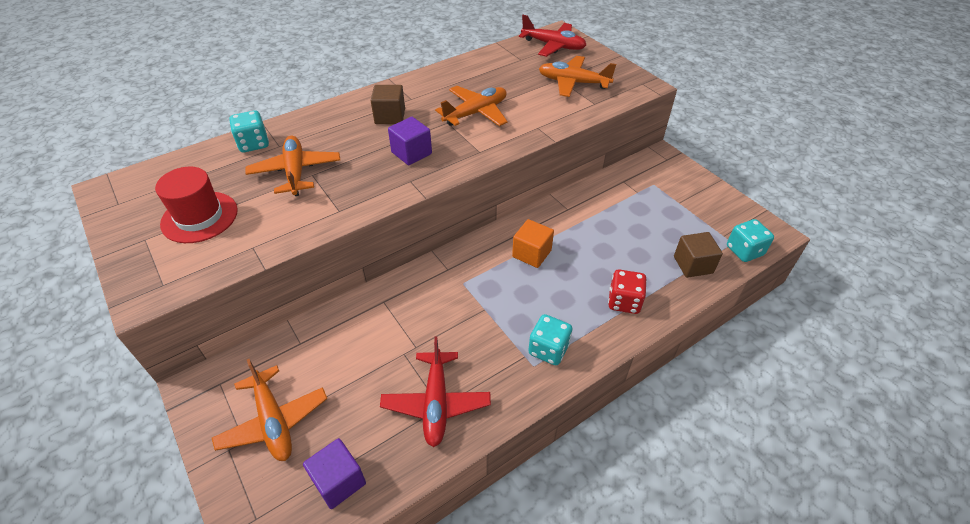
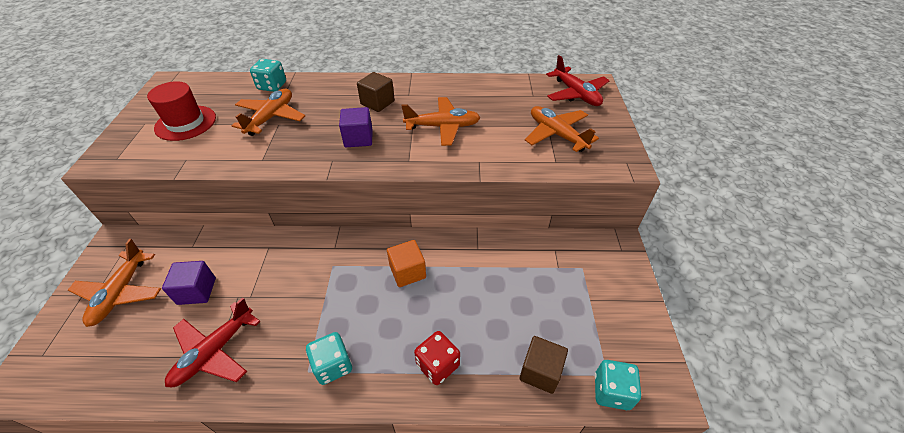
camera: 35 degrees right, 0 degrees up
purple cube [303,438,366,509] -> purple cube moved to [162,261,216,305]

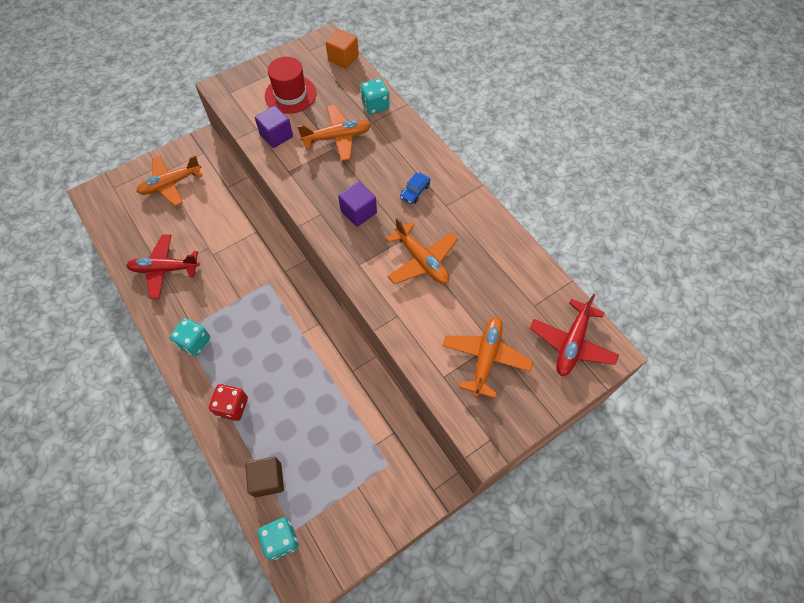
camera: 55 degrees right, 15 degrees up
purple cube [162,261,216,305] -> purple cube moved to [255,105,293,148]
brown cube [357,72,395,112] -> blue car [400,172,431,204]
orange cube [387,240,426,287] -> orange cube moved to [326,29,359,69]

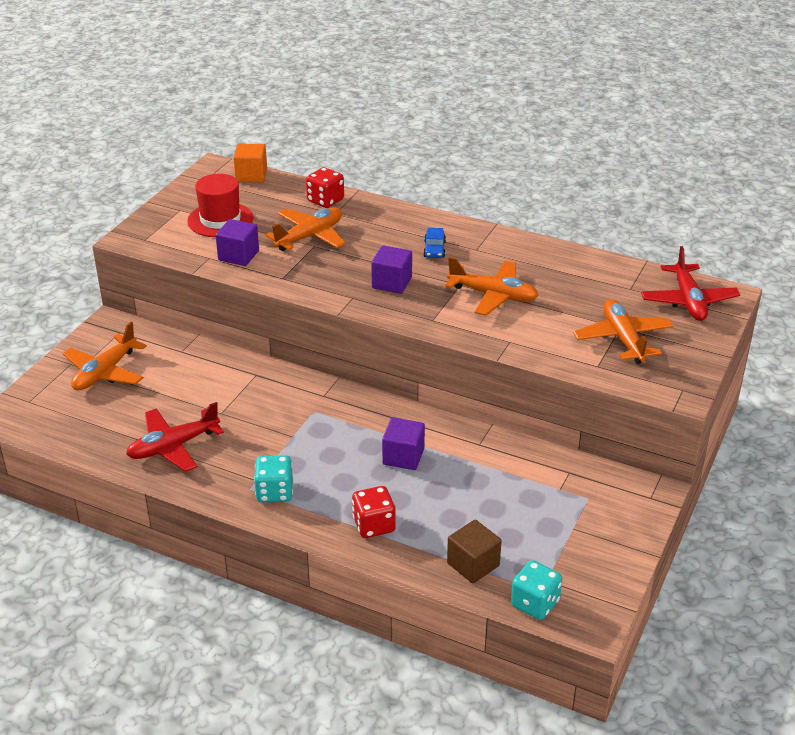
camera: 30 degrees left, 25 degrees down
turquoise dice [360,78,389,115] -> red dice [306,167,344,208]
none -> purple cube [382,417,425,470]

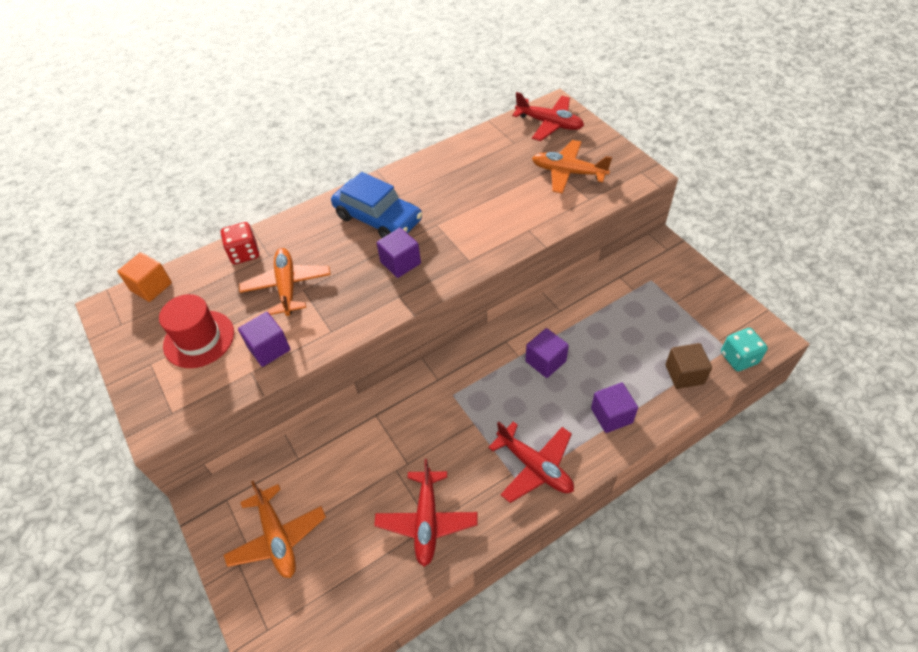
camera: 55 degrees left, 15 degrees up
turquoise dice [254,455,293,502] -> red plane [488,422,574,503]
red dice [352,486,396,538] -> purple cube [591,383,638,433]
blue car [423,228,446,258] -> blue car [331,172,422,238], size x2.31
orange plane [445,257,539,316] -> none

